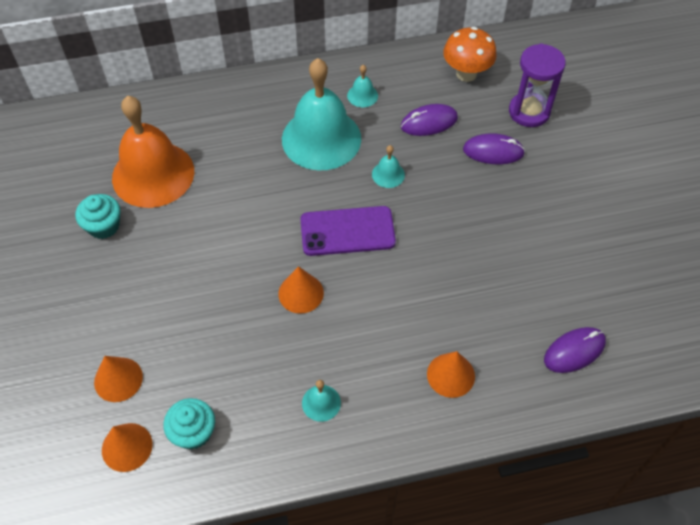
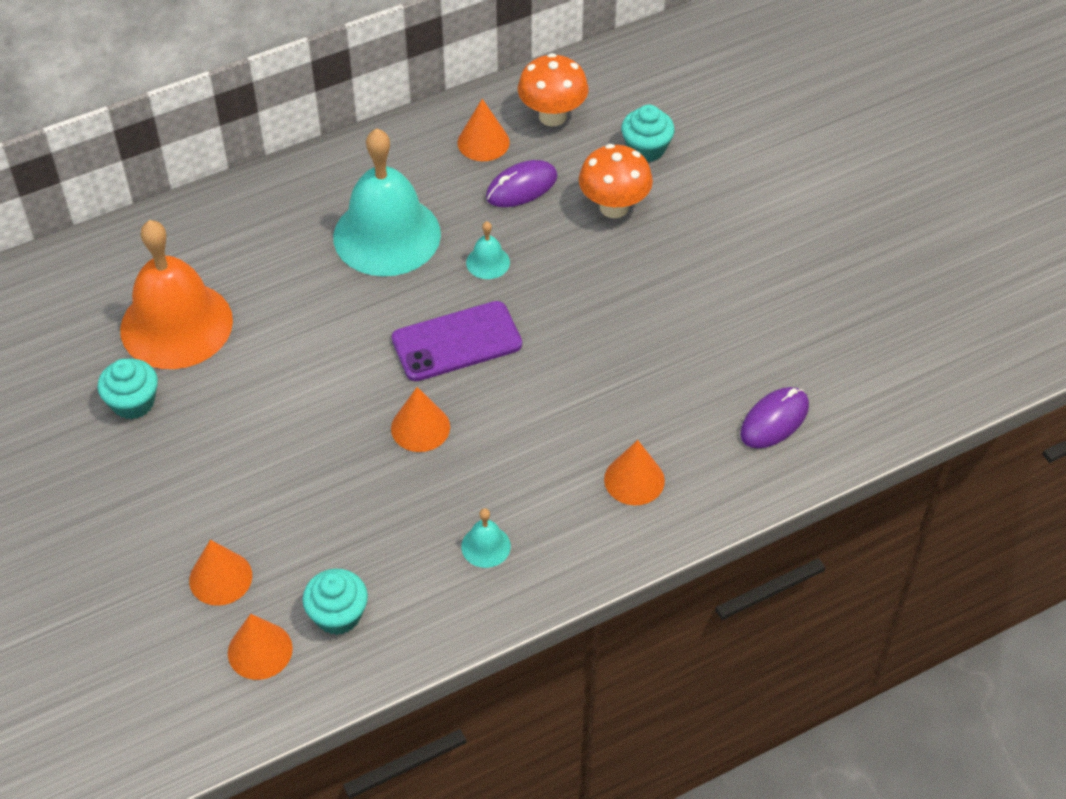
camera: 15 degrees left, 5 degrees down
turquoise bell [347,65,378,107] -> none
purple mouse [463,133,525,164] -> orange mushroom [579,144,653,218]
purple hourglass [509,43,566,127] -> turquoise cupcake [621,105,674,162]
none -> orange cone [457,99,510,161]

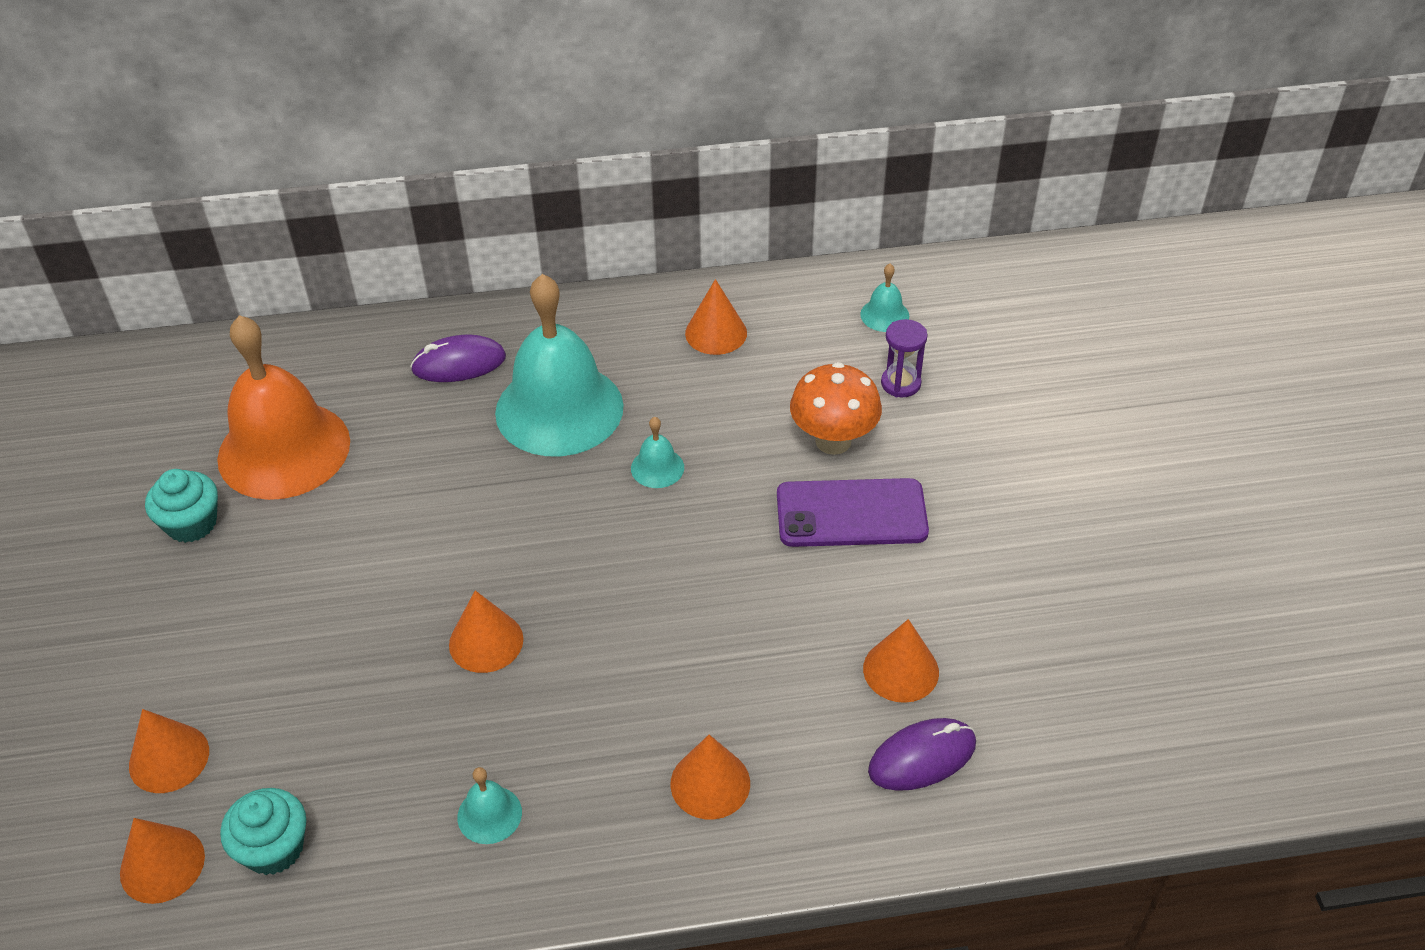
camera: 20 degrees right, 5 degrees down
purple phone [392,301,522,381] -> purple phone moved to [777,478,929,547]
purple mouse [486,160,557,207] -> purple mouse moved to [410,335,506,382]
orange mushroom [518,53,588,126] -> none
turquoise cupcake [621,105,674,162] -> purple hourglass [881,319,927,397]
none -> turquoise bell [860,264,909,332]
none -> orange cone [863,619,939,703]

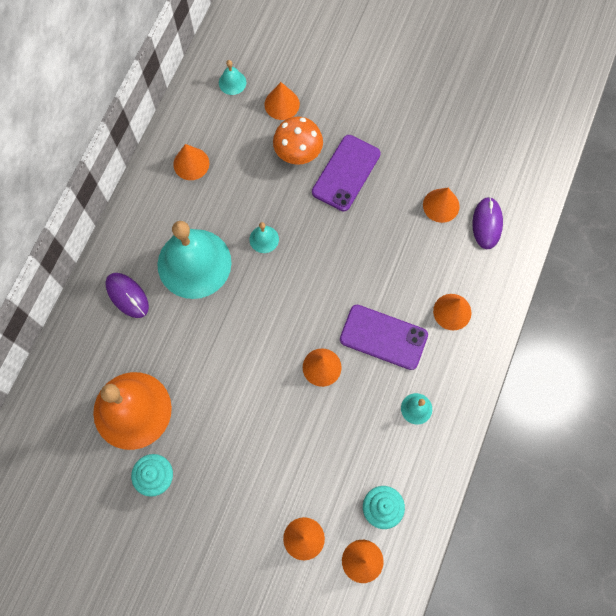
camera: 60 degrees left, 25 degrees up
purple mouse [410,335,506,382] -> purple mouse turned 60 degrees counterclockwise [105,273,149,318]
purple hourglass [881,319,927,397] -> orange cone [265,82,300,120]
none -> purple phone [340,305,428,370]

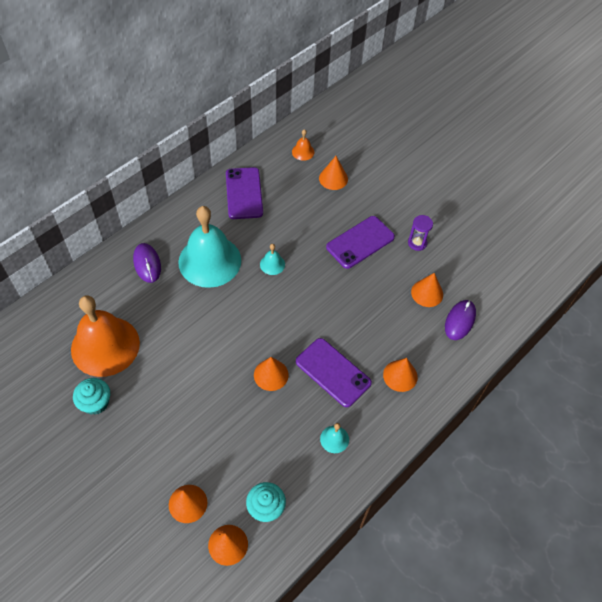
camera: 20 degrees right, 15 degrees down
orange cone [173,144,209,180] -> purple phone [226,167,263,219]
turquoise bell [219,60,246,95] -> orange bell [292,129,314,161]
orange mushroom [273,116,323,165] -> none
none -> purple hourglass [408,215,433,251]

